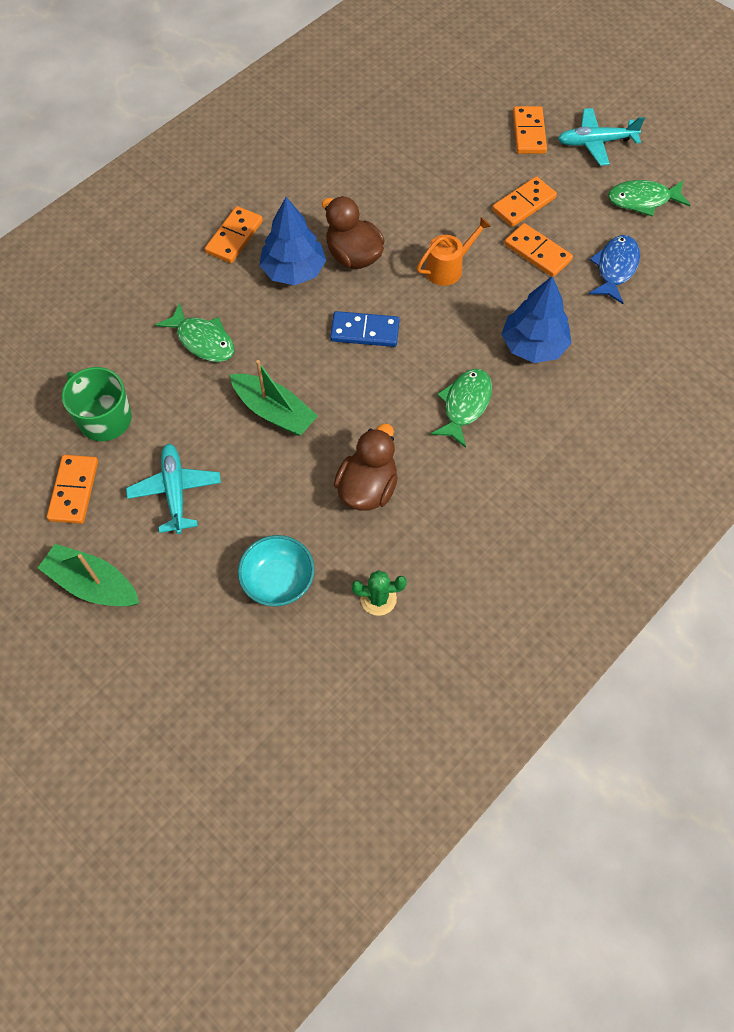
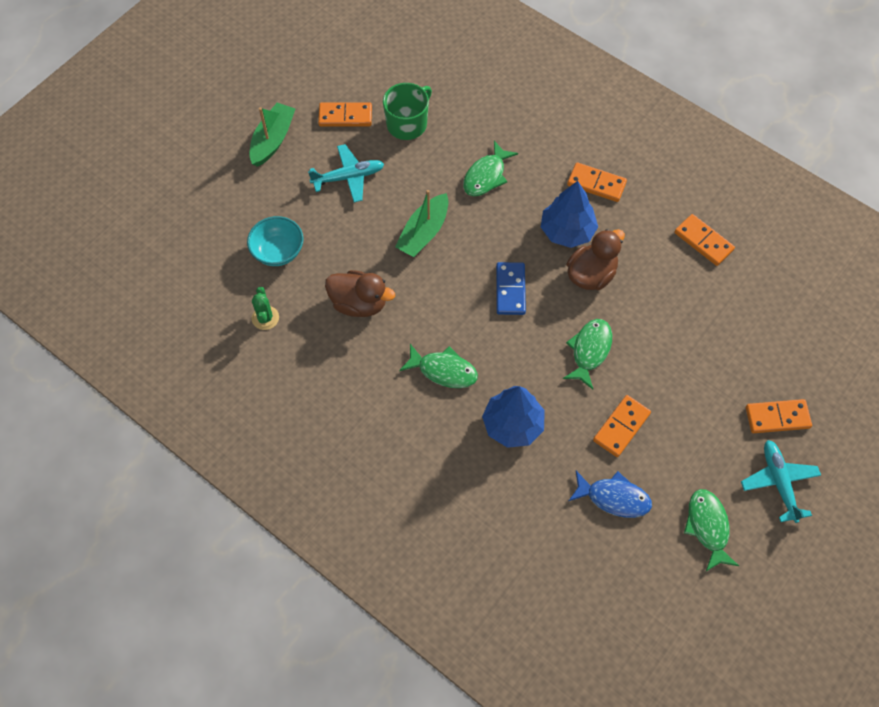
camera: 85 degrees right, 0 degrees up
orange watering can [417,217,491,286] -> green fish [563,319,612,389]
orange domino [492,176,557,227] -> orange domino moved to [674,214,735,266]

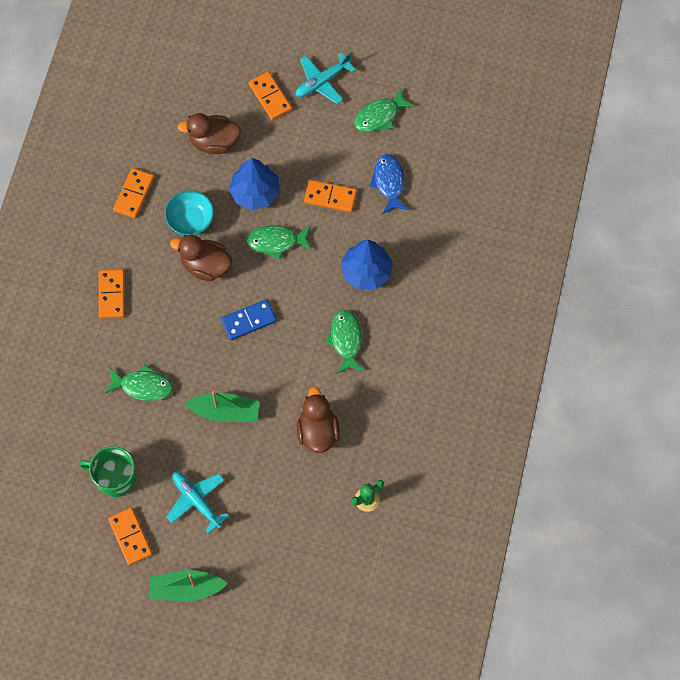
camera: 115 degrees left, 5 degrees up
turquoise bowl [247,216,304,266] -> turquoise bowl moved to [165,190,214,236]
blue tree [541,181,598,248] -> blue tree moved to [229,158,280,210]
none -> brown duck [177,113,241,154]

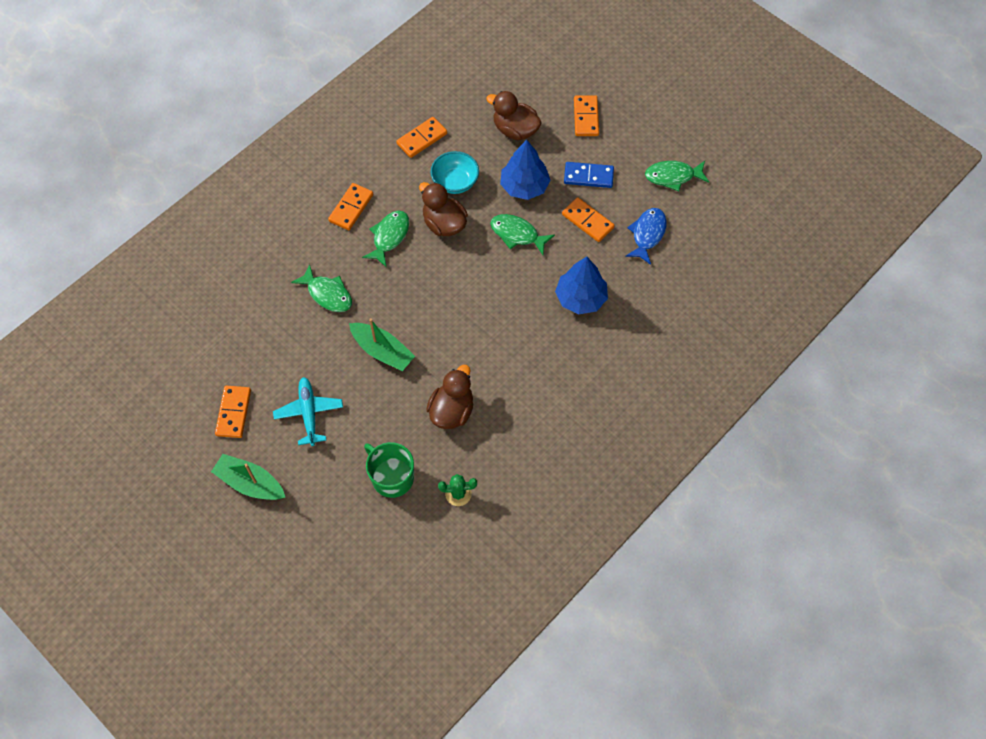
camera: 30 degrees right, 5 degrees down
green mug [78,446,137,497] -> green mug moved to [364,442,414,498]
blue domino [221,299,277,340] -> blue domino moved to [564,162,614,188]
turquoise plane [295,52,355,104] -> none
green fish [325,310,364,373] -> green fish moved to [362,211,409,267]

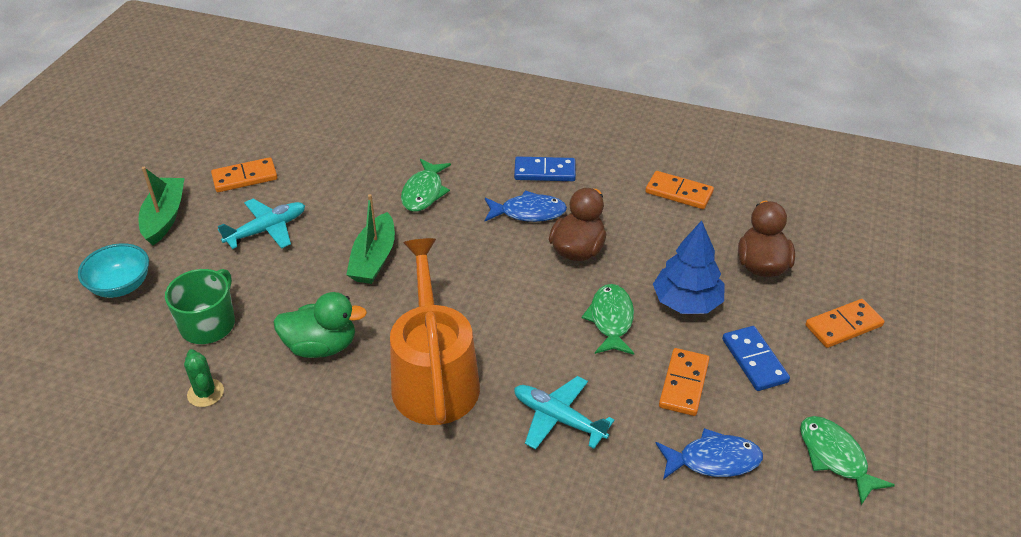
camera: 65 degrees right, 20 degrees down
orange domino [328,183,373,230] -> blue domino [514,157,576,181]
green fish [362,211,409,267] -> blue fish [485,191,567,222]
brown duck [426,365,473,429] -> green duck [273,292,367,358]
turquoise bowl [431,151,479,194] -> turquoise bowl moved to [78,243,149,298]
blue tree [555,257,608,314] -> turquoise plane [514,376,614,450]
none -> orange watering can [390,238,480,425]

